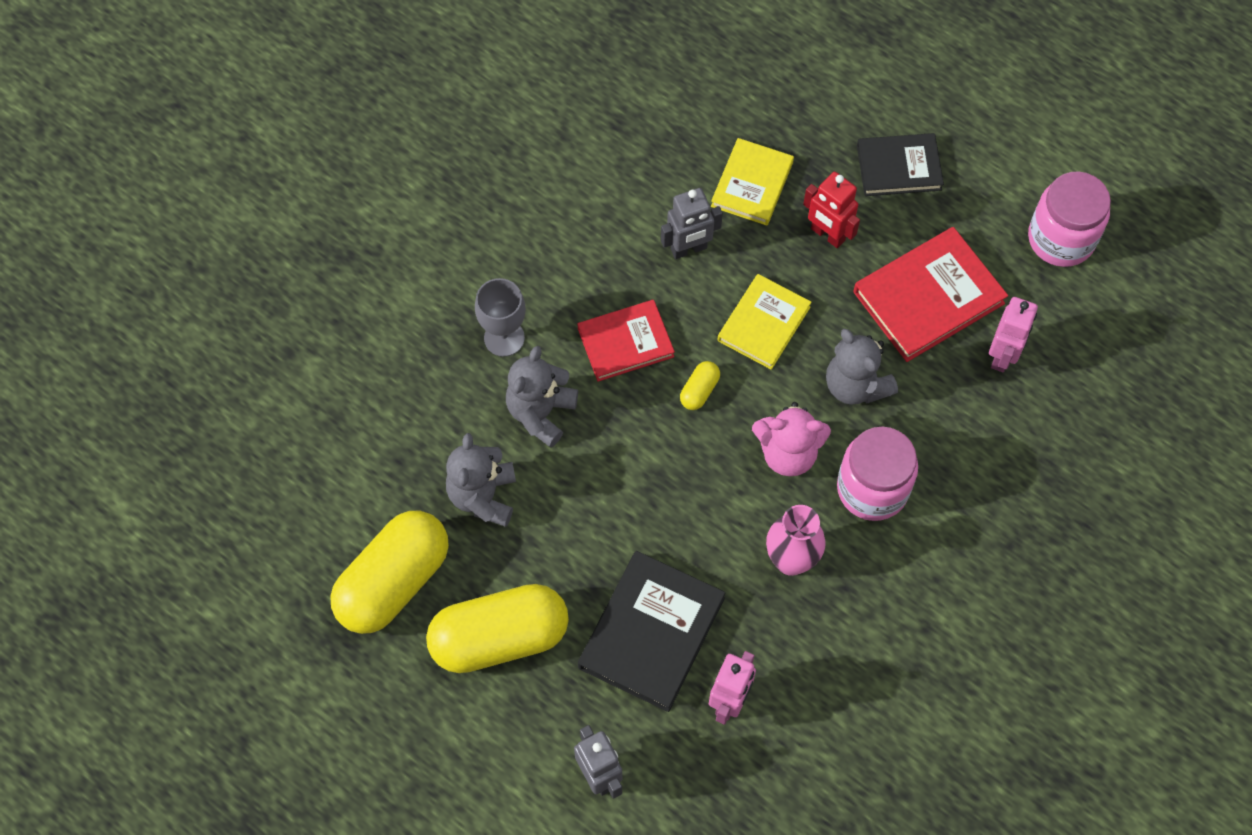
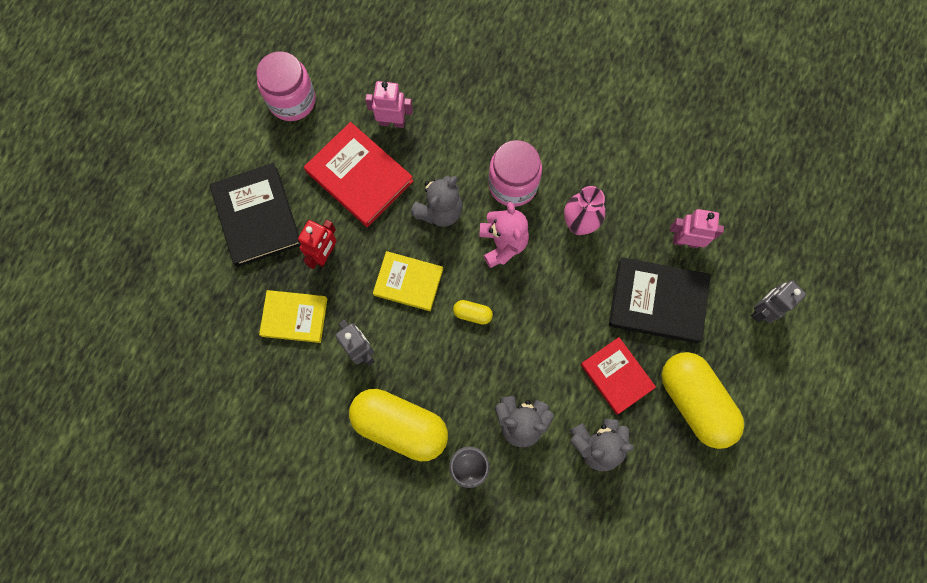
camera: 105 degrees left, 10 degrees up
yellow capsule [330,510,449,634] -> yellow capsule moved to [349,389,448,461]
red book [578,300,675,382] -> red book moved to [581,337,656,414]
black book [857,133,944,196] -> black book [210,163,301,267], size x1.51

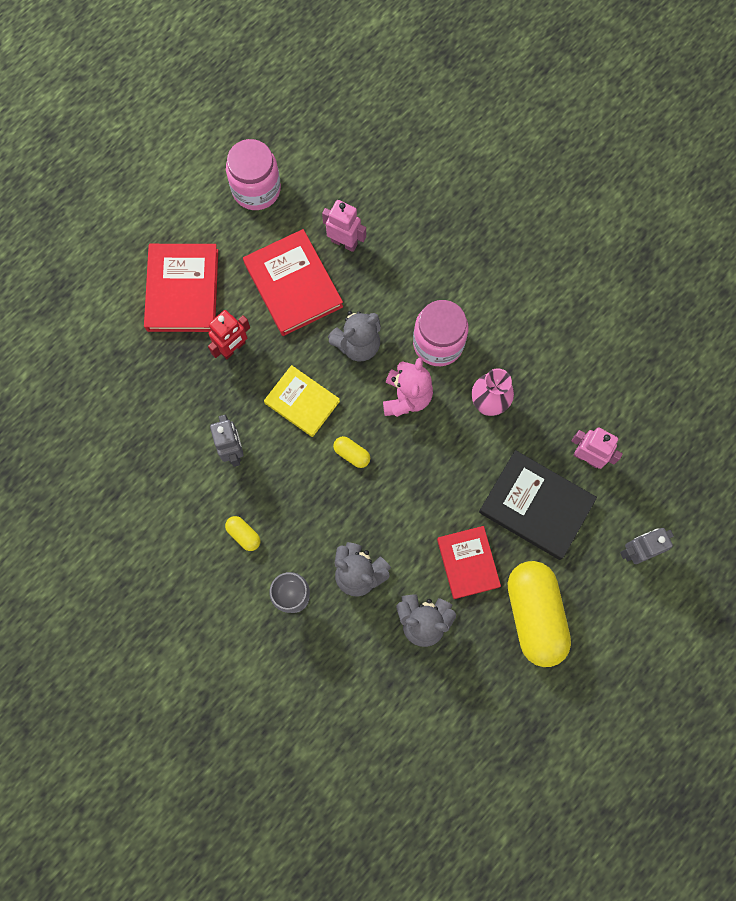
camera: 20 degrees right, 0 degrees up
black book [210,163,301,267] -> red book [144,244,218,332]
yellow book [259,290,327,343] -> none
yellow capsule [349,389,448,461] -> yellow capsule [225,516,260,551], size x0.41

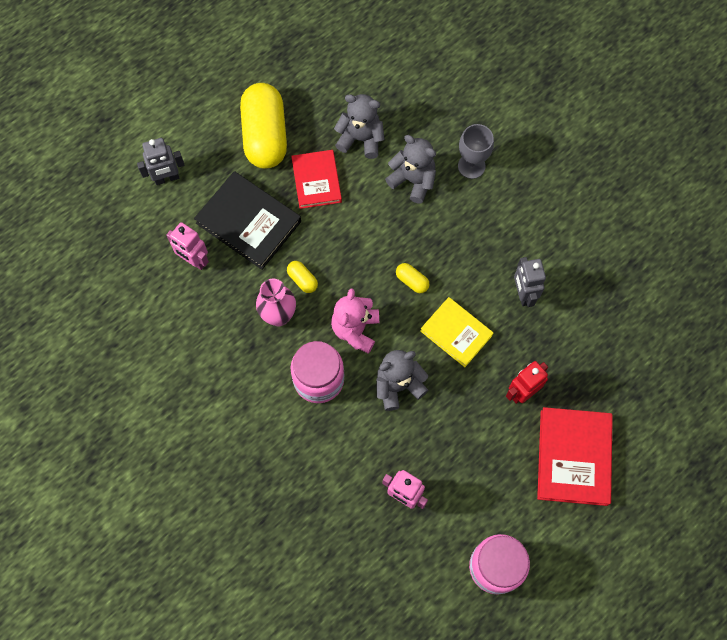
camera: 175 degrees left, 5 degrees down
yellow capsule [225,516,260,551] -> yellow capsule moved to [287,261,318,293]
red book [243,229,343,336] -> none

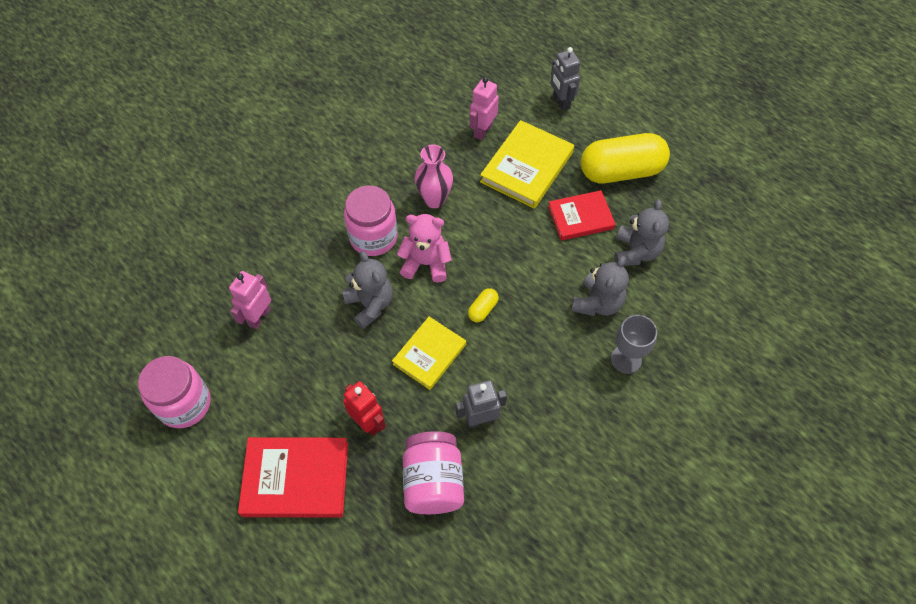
camera: 85 degrees right, 10 degrees down
black book [194,171,301,270] -> yellow book [480,120,574,209]
yellow capsule [287,261,318,293] -> none
none -> pink jar [403,431,464,514]

